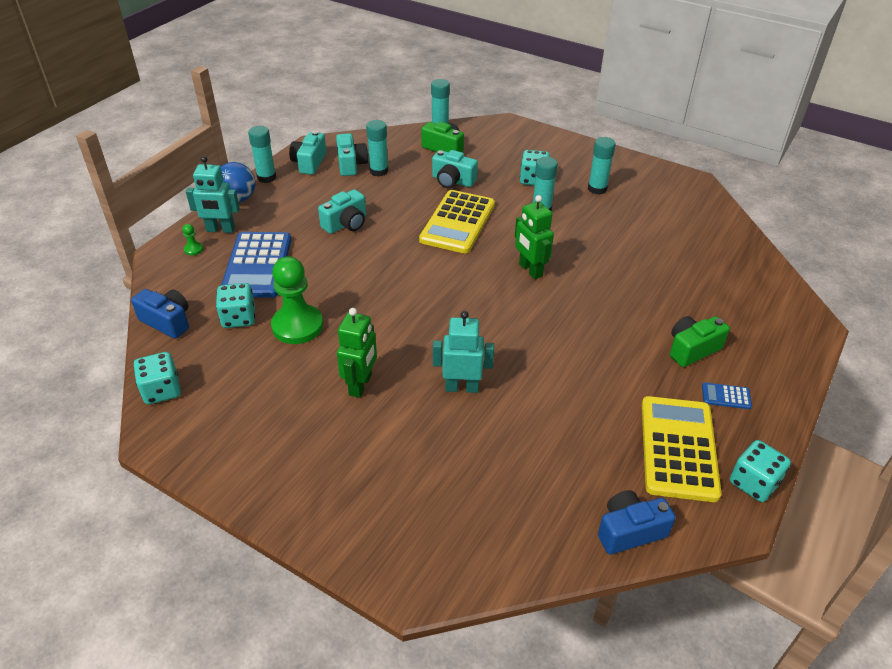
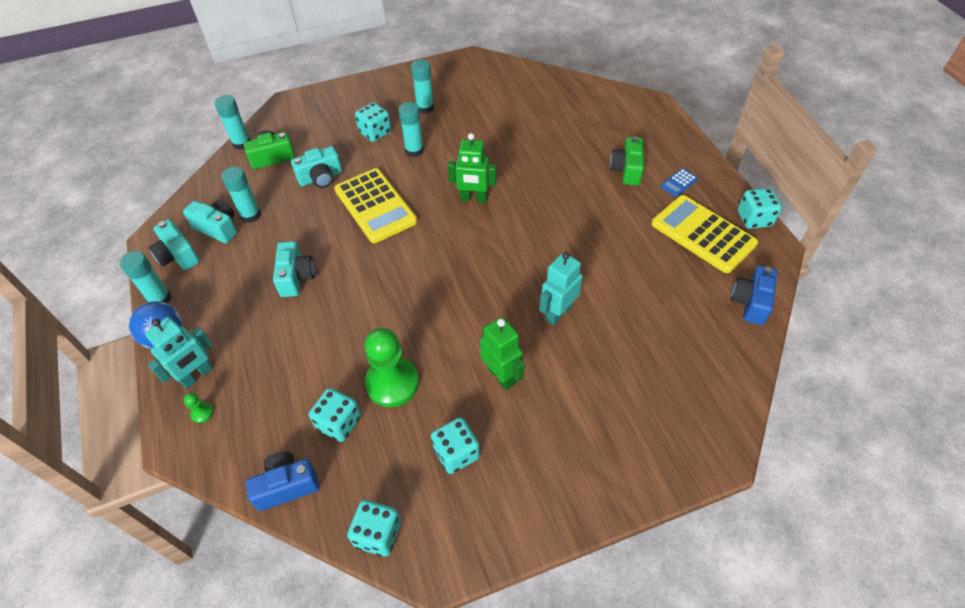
camera: 50 degrees left, 10 degrees up
blue calculator [221,232,291,298] -> none
none -> turquoise dice [431,417,480,474]

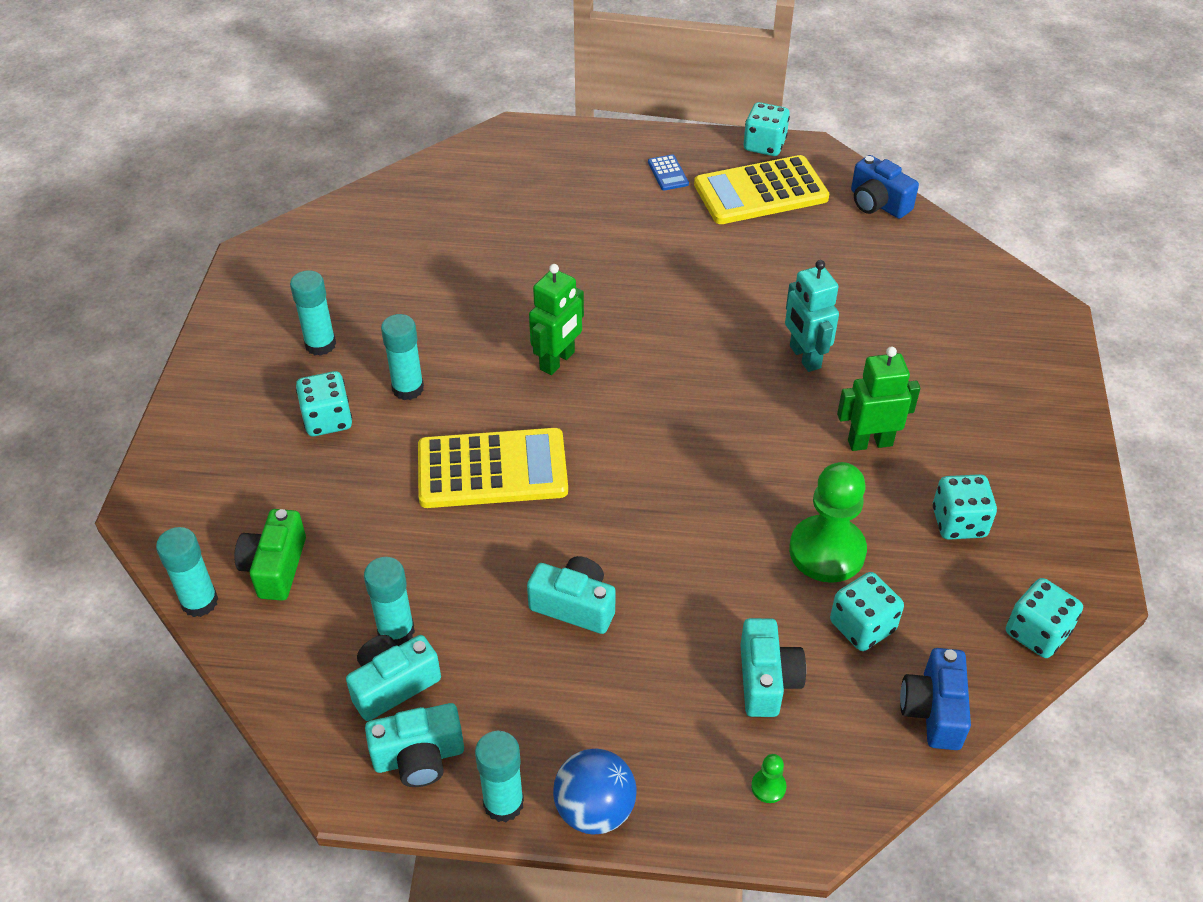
camera: 65 degrees left, 5 degrees down
turquoise robot [145,317,213,389] -> none
turquoise camera [291,146,342,188] -> turquoise camera moved to [740,618,806,717]
green camera [610,136,644,186] -> none

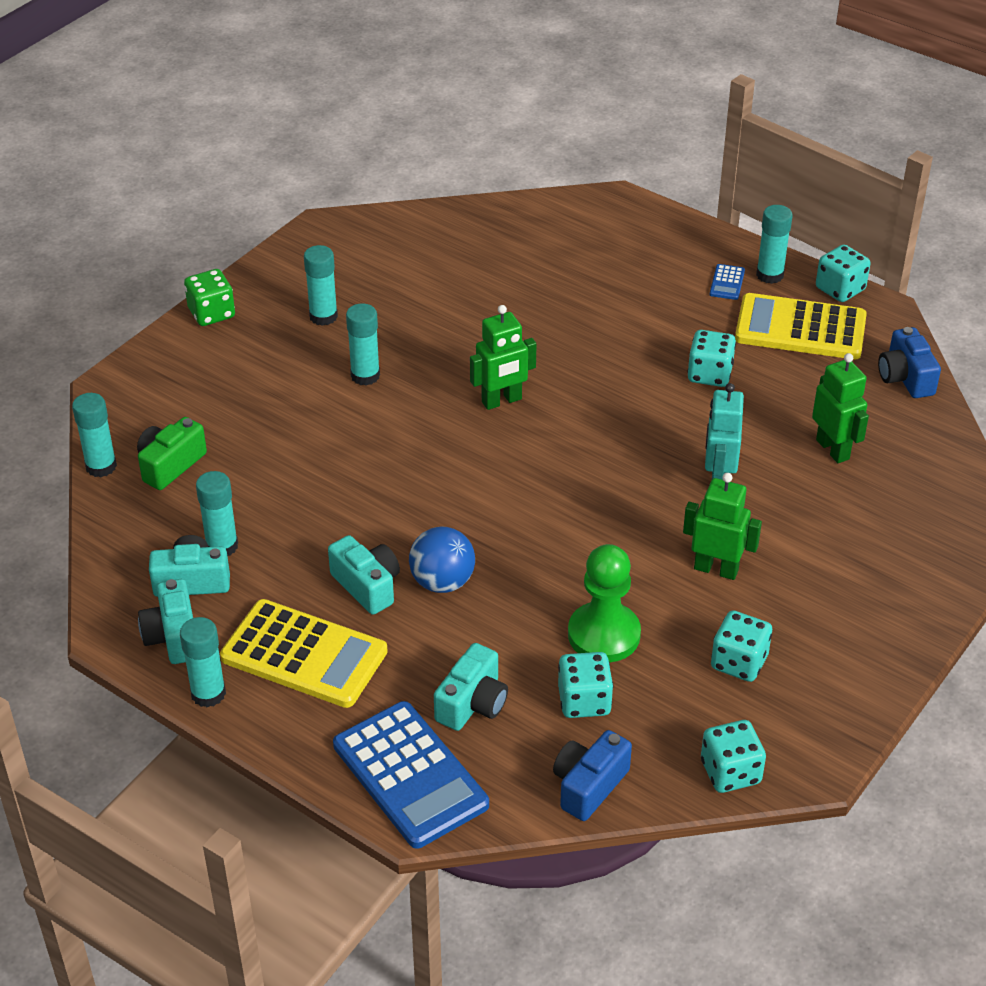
camera: 30 degrees right, 5 degrees down
turquoise dice [296,371,352,436] -> turquoise dice moved to [687,330,736,387]
turquoise camera [365,703,464,787] -> turquoise camera turned 60 degrees clockwise [138,579,193,664]
yellow calculator [418,428,568,508] -> yellow calculator moved to [220,599,388,708]
blue ball [553,748,637,835] -> blue ball moved to [409,527,475,593]
green pawn [751,754,786,803] -> blue calculator [333,701,489,849]
none -> green dice [184,269,235,326]
none -> turquoise glue stick [756,205,793,284]
none -> green robot [812,353,869,463]

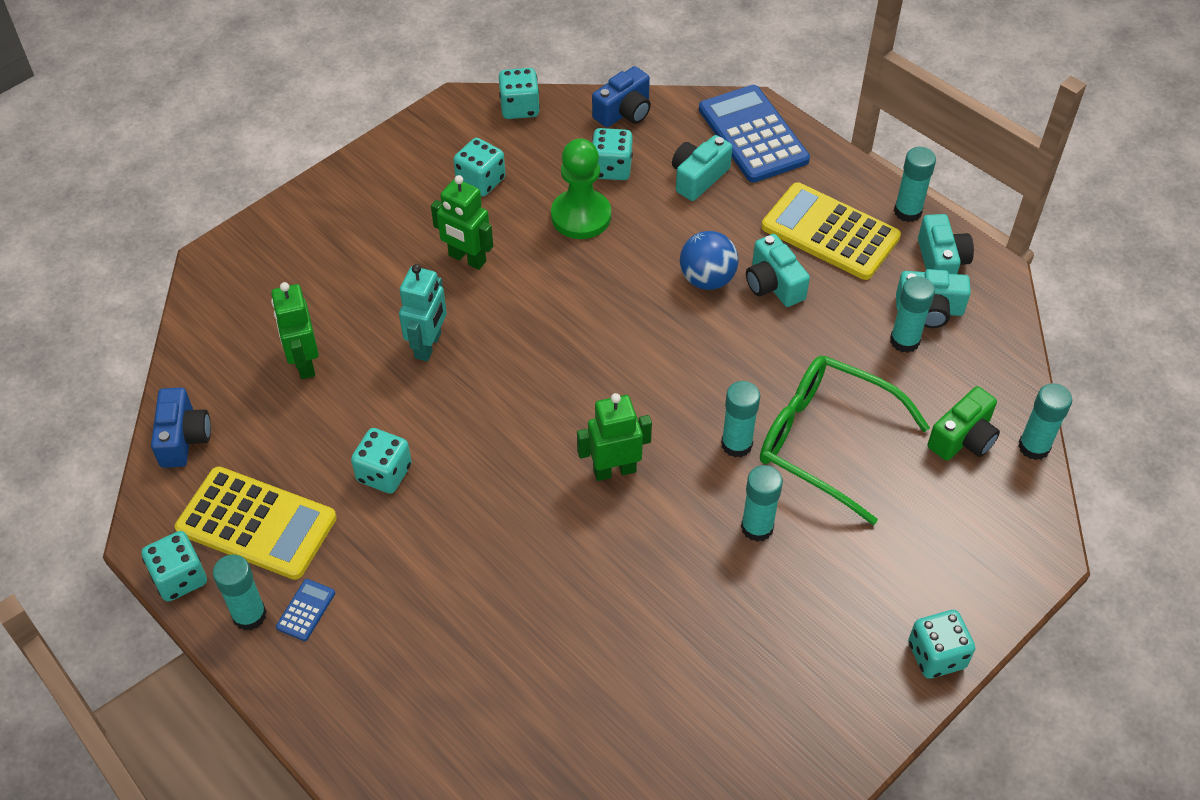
camera: 170 degrees left, 10 degrees up
green dice [184,269,235,326] -> turquoise dice [908,610,975,679]
turquoise glue stick [304,245,338,326] -> turquoise glue stick moved to [721,381,760,457]
none -> green glasses [760,356,930,525]

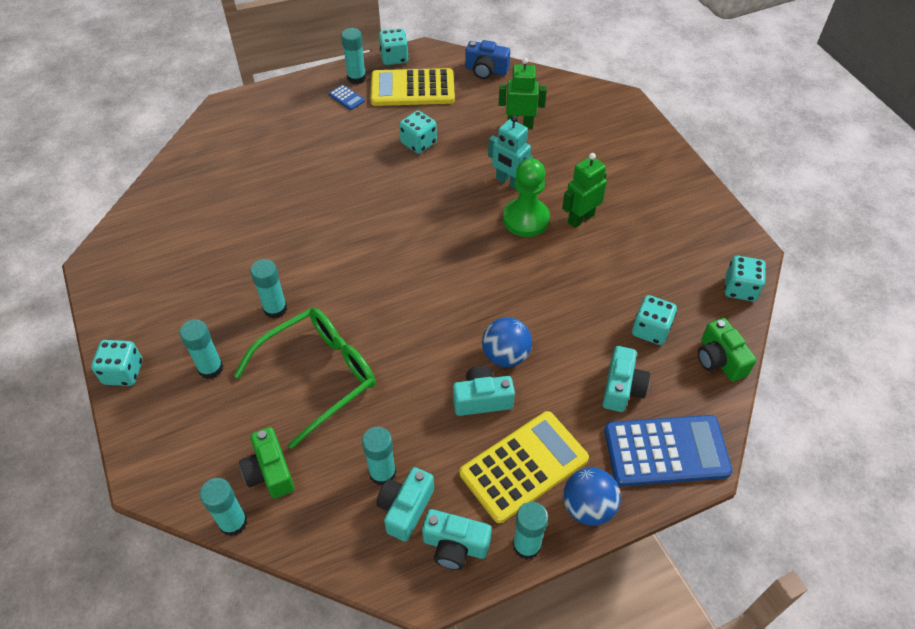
camera: 110 degrees right, 0 degrees up
yellow calculator [175,466,337,580] -> yellow calculator turned 45 degrees clockwise [370,68,455,106]
turquoise dice [453,138,505,196] -> none
green pawn [551,139,611,239] -> green pawn moved to [503,158,550,237]
green robot [577,393,652,481] -> none
blue camera [592,66,651,127] -> green camera [698,318,757,382]
turquoise camera [672,135,732,201] -> turquoise camera turned 45 degrees clockwise [603,346,650,412]
turquoise glue stick [721,381,760,457] -> turquoise glue stick moved to [180,319,223,379]
none -> blue ball [563,468,621,526]

